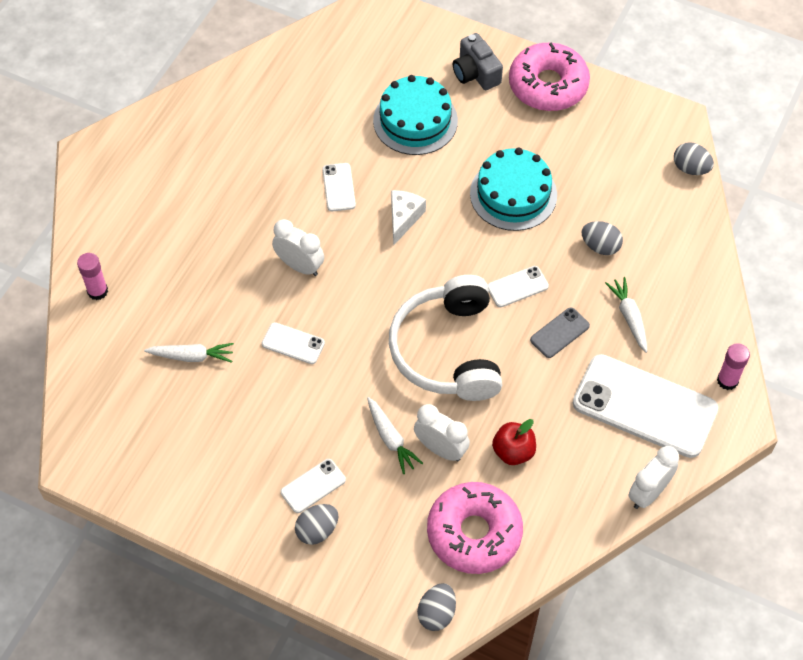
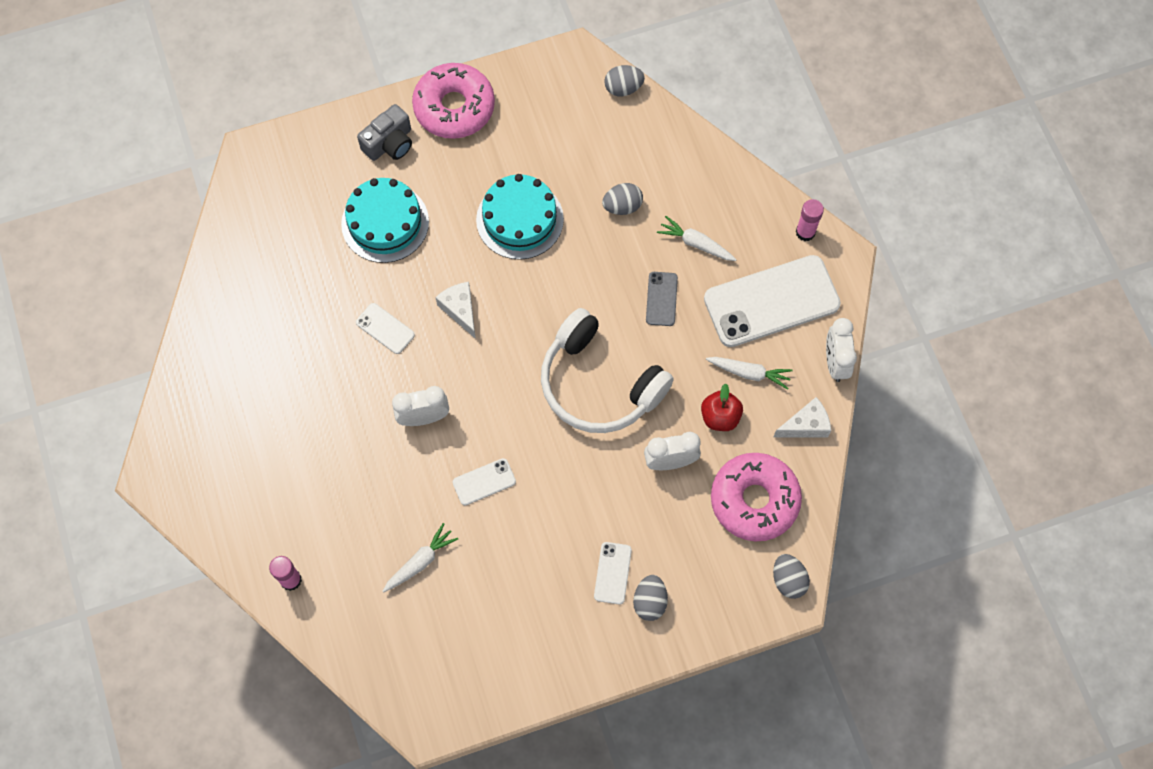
camera: 45 degrees left, 10 degrees up
white carrot [367,397,423,474] -> white carrot moved to [706,357,793,390]
grey camera [453,33,503,90] -> grey camera turned 60 degrees counterclockwise [357,104,412,161]
white phone [488,266,549,307] -> none
none -> white cheese [773,397,831,438]

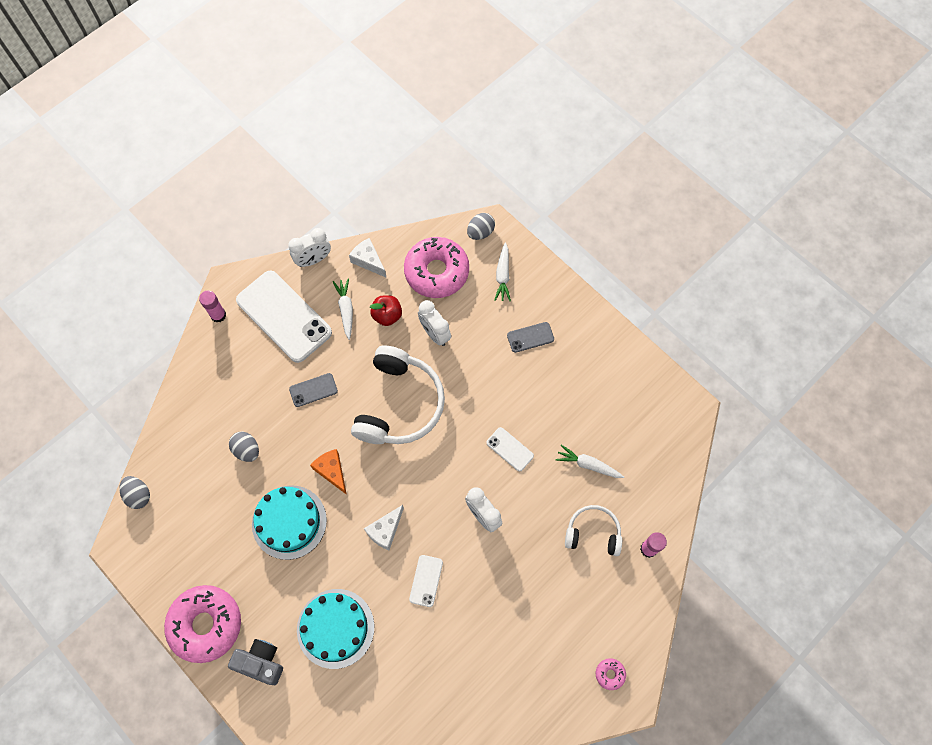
camera: 115 degrees left, 0 degrees up
white phone [594,542,632,604] -> grey phone [507,322,554,353]
grey egg [633,575,668,621] -> none
white carrot [657,216,737,261] -> white carrot moved to [494,242,511,301]
none -> orange cheese [310,449,347,495]
none -> white headphones [565,505,622,556]
none -> pink donut [596,658,626,690]

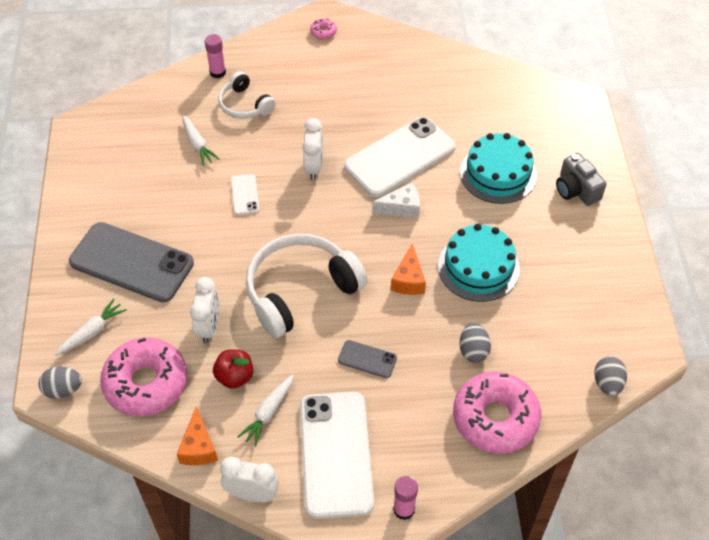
camera: 140 degrees left, 15 degrees down
pink donut [164,585,241,663] -> pink donut moved to [453,371,541,454]
white cheese [349,238,387,278] -> orange cheese [177,407,218,465]
white phone [409,555,443,607] -> white phone [344,117,456,197], size x2.24
grey phone [507,322,554,353] -> grey phone [69,222,194,302], size x2.24

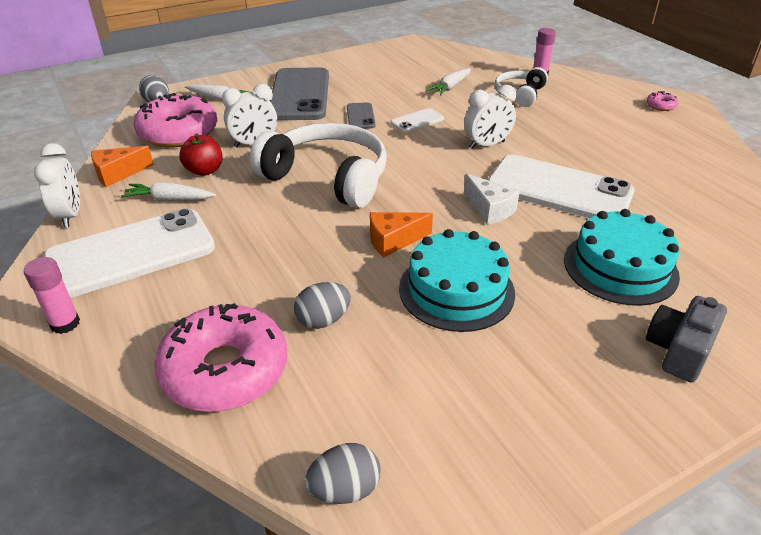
camera: 65 degrees right, 15 degrees down
grey phone [338,340,397,378] -> grey phone moved to [347,102,376,129]

